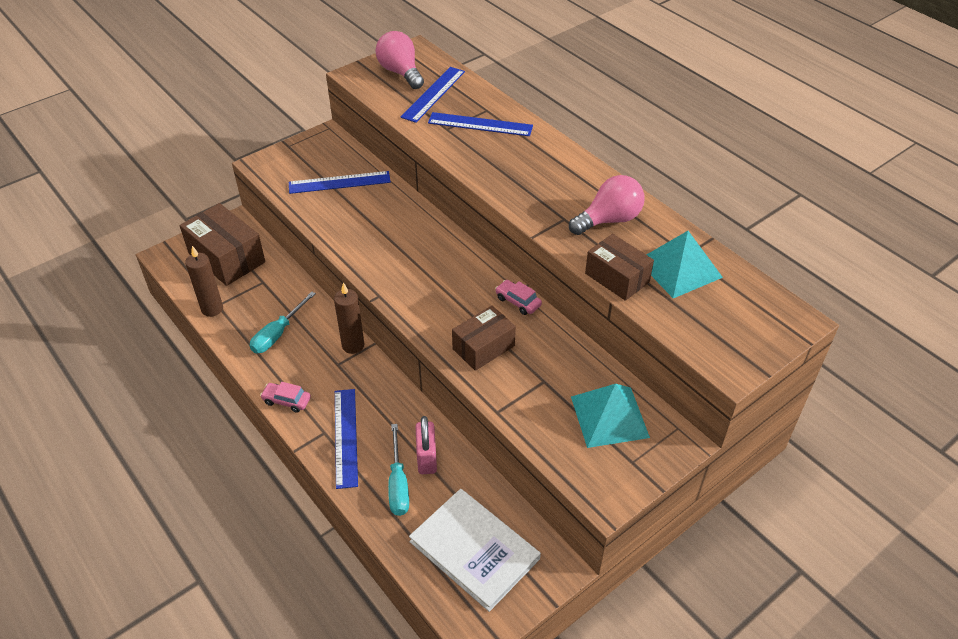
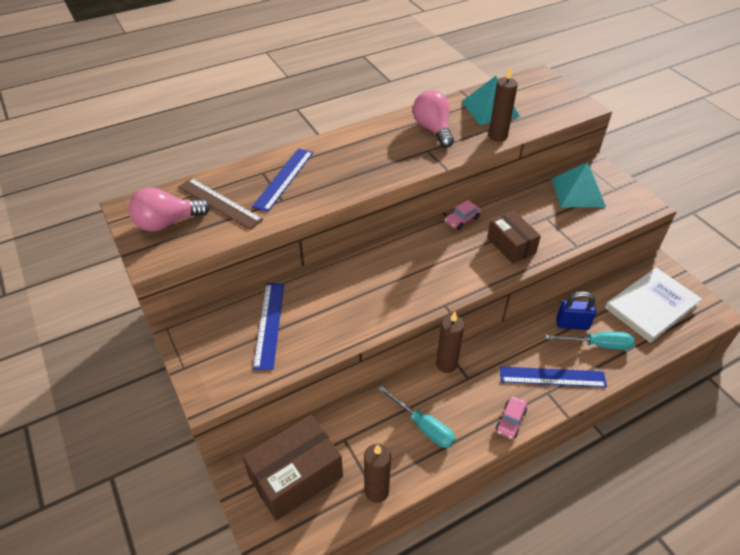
camera: 80 degrees left, 0 degrees up
blue ruler [401,67,465,123] -> brown ruler [178,178,263,230]
pink padlock [415,416,437,474] -> blue padlock [556,292,596,330]
brown box [585,234,654,301] -> brown candle [488,66,518,142]

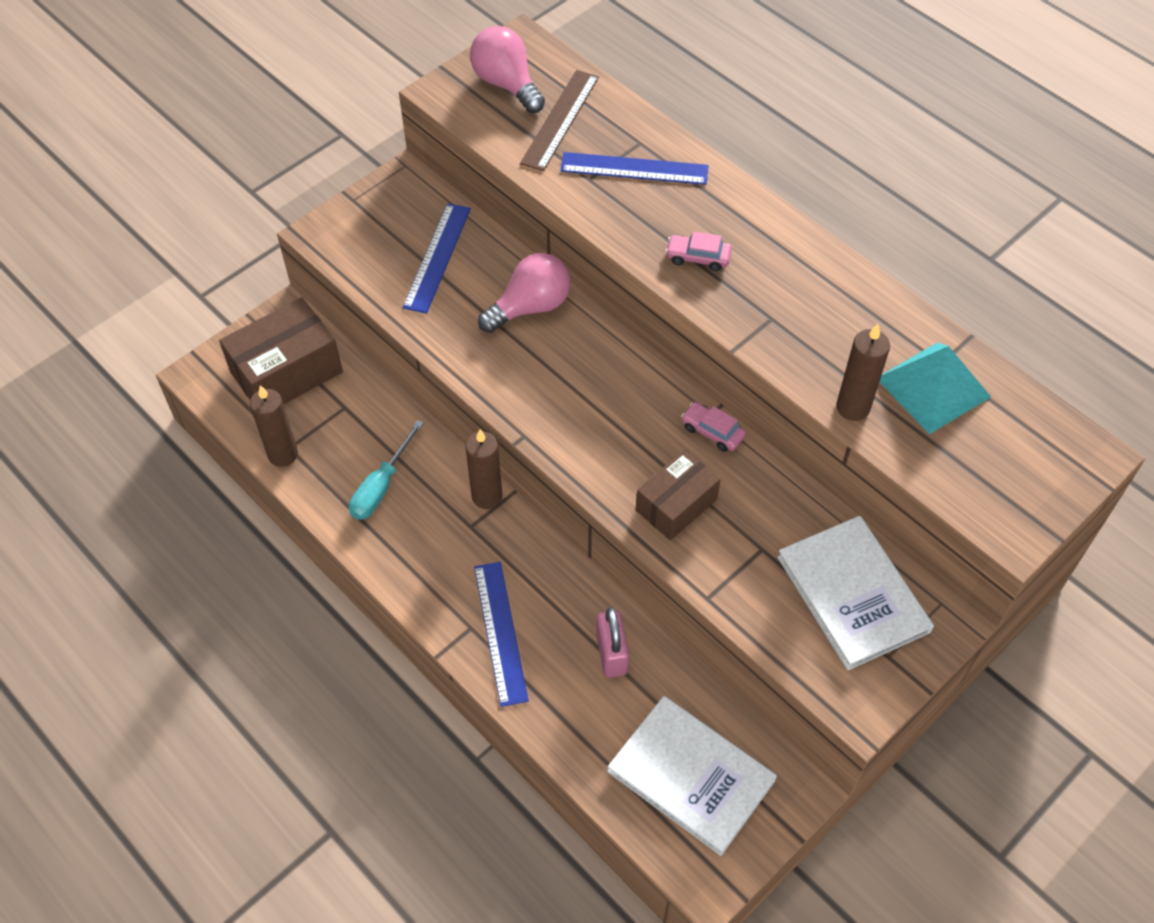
camera: 75 degrees right, 10 degrees up
brown box [242,415,343,521] -> brown box turned 75 degrees counterclockwise [219,297,343,405]
blue ruler [253,283,284,370] -> blue ruler turned 60 degrees counterclockwise [403,203,471,314]
pink light bulb [413,90,454,148] -> pink light bulb moved to [478,253,570,333]
pink car [496,396,527,439] -> pink car moved to [665,231,732,271]
turquoise screwdriver [546,332,634,350] -> none
turquoise pyramid [551,162,606,207] -> white book [777,516,934,670]
blue padlock [556,292,596,330] -> pink padlock [596,607,629,678]

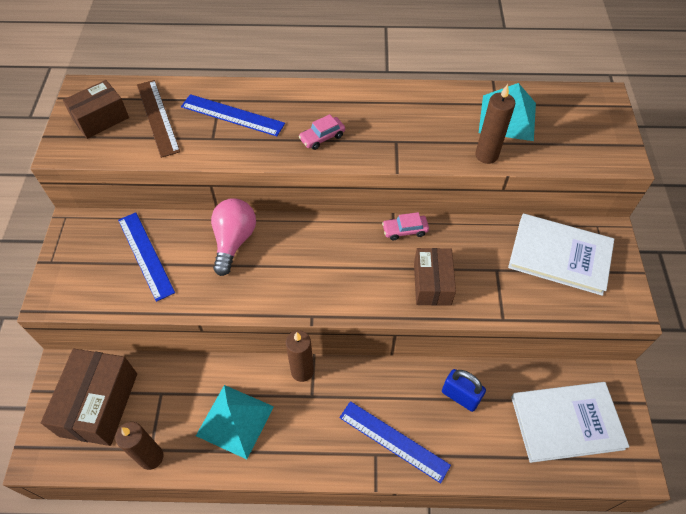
camera: 45 degrees left, 0 degrees up
turquoise screwdriver [349,420,424,520] -> turquoise pyramid [196,385,274,459]
pink light bulb [470,26,545,113] -> brown box [63,80,129,139]
blue ruler [560,152,709,185] -> blue ruler turned 60 degrees clockwise [181,94,285,136]
pink padlock [596,607,629,678] -> blue padlock [442,369,486,412]

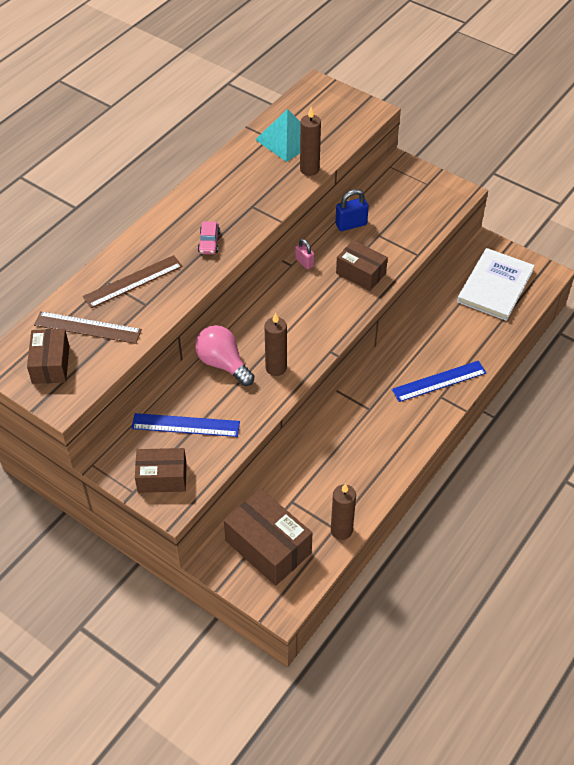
camera: 55 degrees left, 5 degrees down
blue ruler [181,94,285,136] -> brown ruler [83,255,183,308]
turquoise pyramid [196,385,274,459] -> none
brown candle [286,330,314,382] -> brown candle moved to [264,312,287,376]
pink car [382,212,429,240] -> pink padlock [295,239,315,269]
blue padlock [442,369,486,412] -> blue padlock moved to [335,189,369,231]
white book [508,213,614,296] -> none
none -> brown box [135,448,187,493]

